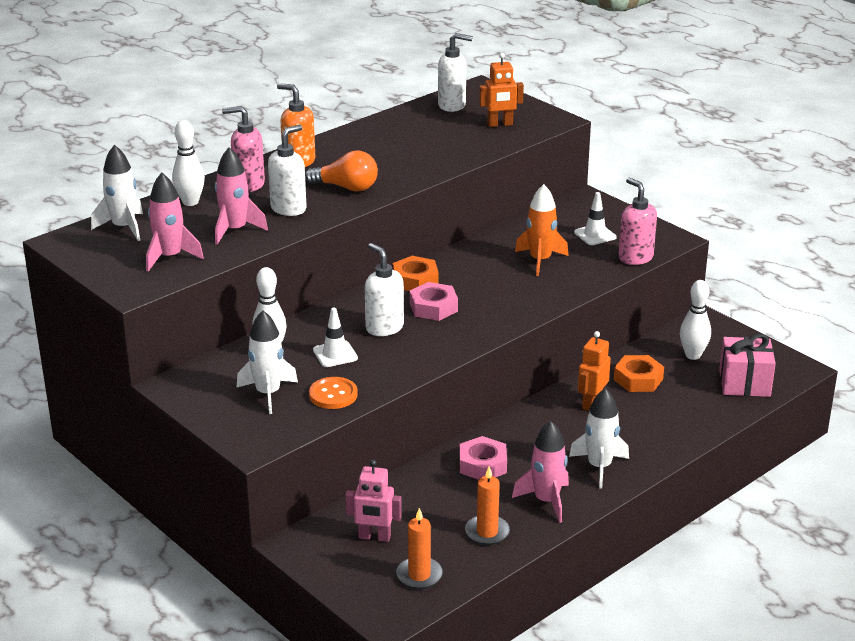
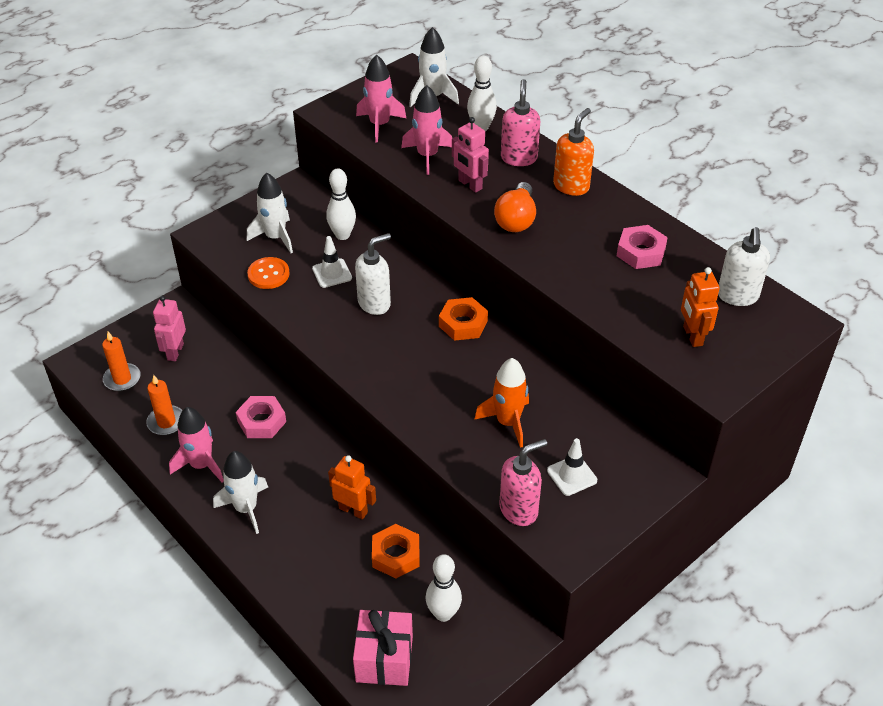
camera: 90 degrees right, 15 degrees up
white soap dispenser [268,125,307,216] -> pink robot [452,117,489,193]
pink nut [410,282,458,321] -> pink nut moved to [617,225,668,269]

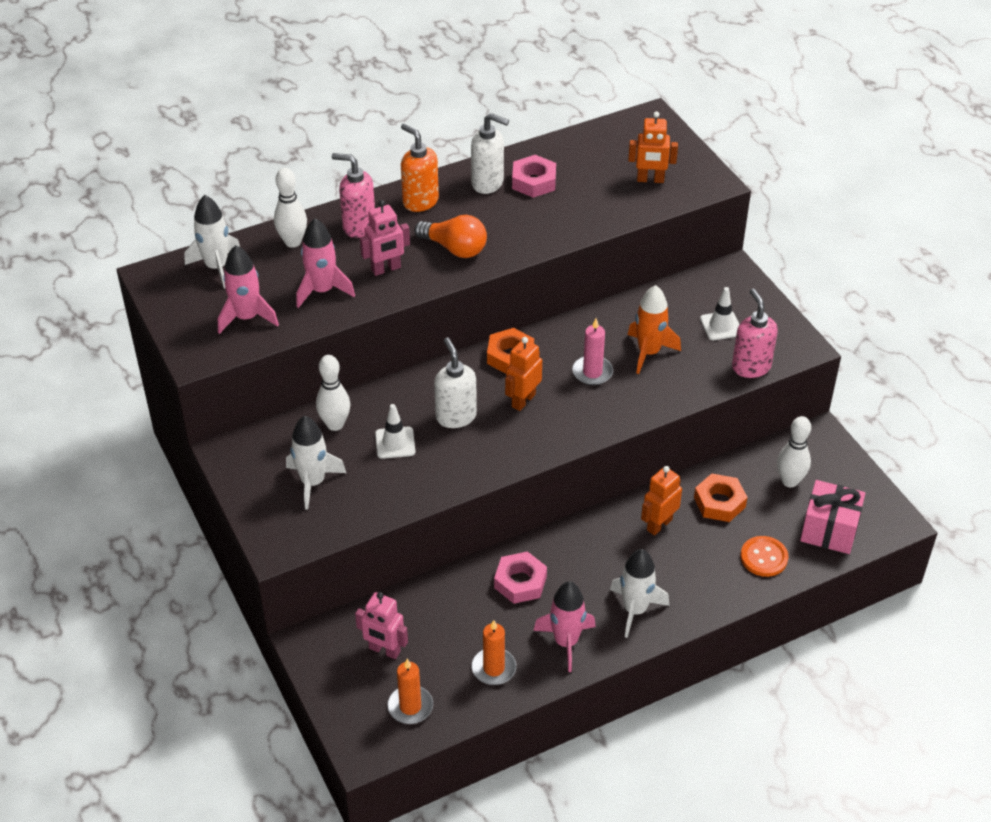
camera: 75 degrees left, 0 degrees up
orange button [247,257,290,289] -> orange button moved to [740,536,789,577]
white soap dispenser [718,227,770,306] -> white soap dispenser moved to [471,113,509,194]
none -> orange robot [505,337,542,411]
none -> pink candle [572,318,613,385]

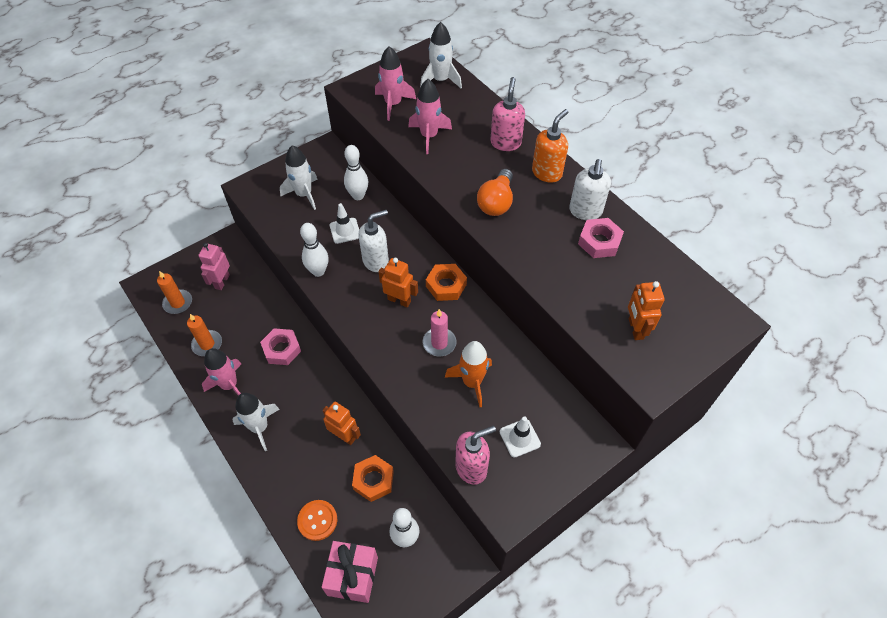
camera: 80 degrees right, 10 degrees up
white bowling pin [274,168,307,248] -> white bowling pin moved to [300,223,329,277]
pink robot [360,200,410,276] -> none

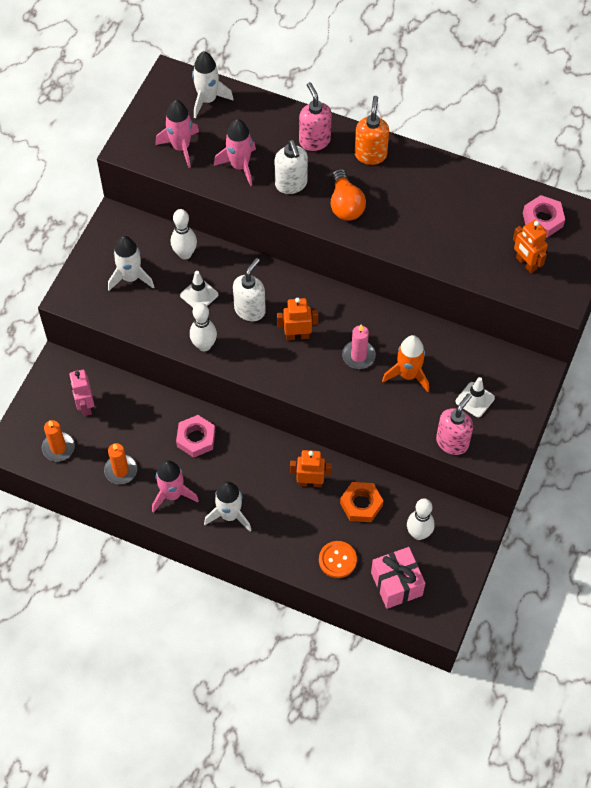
camera: 30 degrees left, 5 degrees up
orange nut [426,264,467,301] -> none
white soap dispenser [569,159,611,220] -> white soap dispenser moved to [274,140,308,194]
pink nut [578,218,624,258] -> pink nut moved to [523,195,565,237]

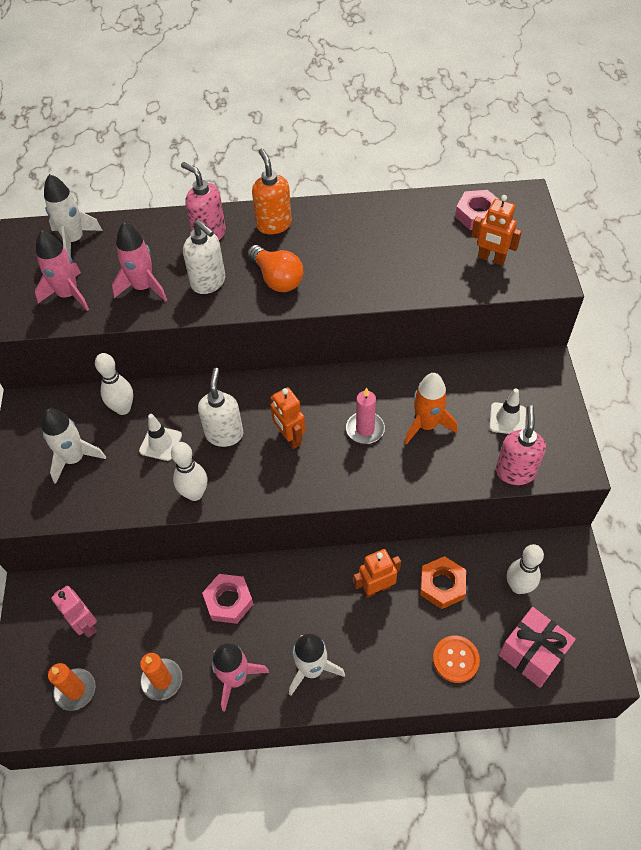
camera: 25 degrees left, 5 degrees down
orange robot [277,298,318,340] -> orange robot turned 90 degrees counterclockwise [270,387,306,449]

